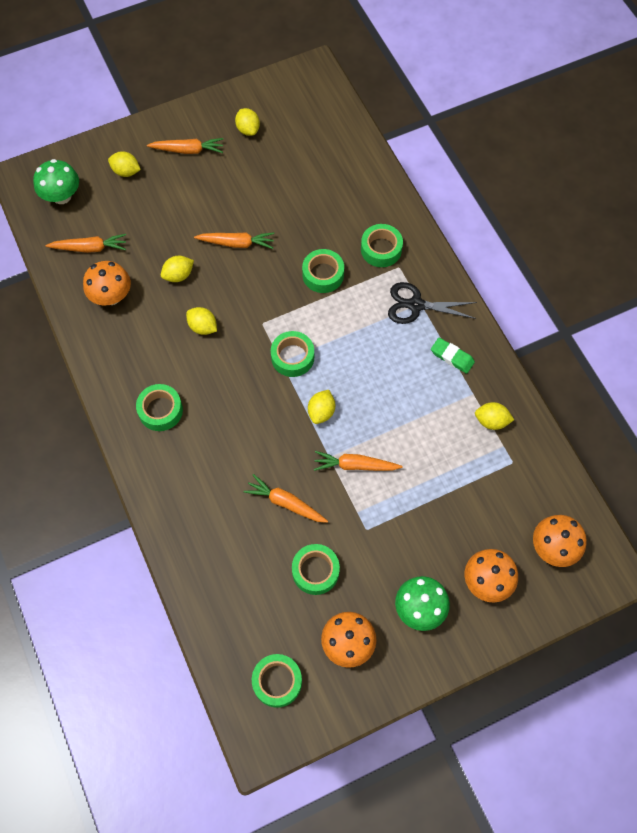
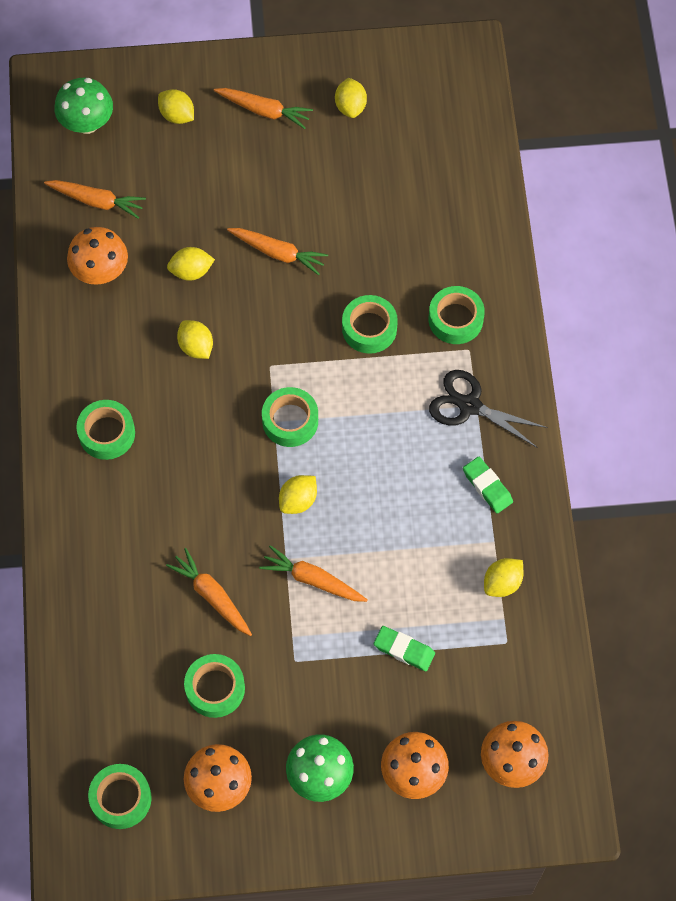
camera: 20 degrees right, 0 degrees up
yellow lemon [475,402,514,430] -> yellow lemon turned 75 degrees counterclockwise [484,558,523,597]
none -> green eraser [374,626,435,671]

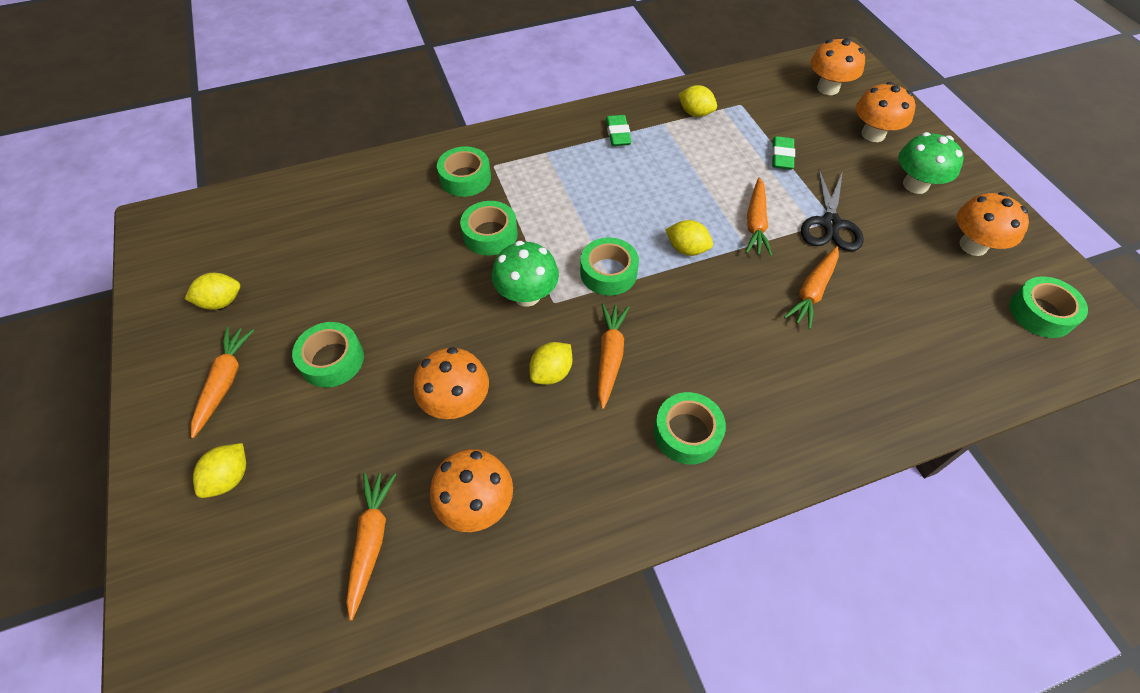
camera: 105 degrees left, 10 degrees down
green mushroom [54,78,113,134] -> green mushroom moved to [492,241,559,307]
yellow lemon [167,247,215,281] -> orange mushroom [414,347,489,419]
green tape [184,654,245,718] -> green tape moved to [292,322,364,388]
orange carrot [227,228,328,275] -> orange carrot moved to [598,303,629,409]
black scissors [429,370,548,448] -> black scissors moved to [801,170,863,251]
green eraser [463,457,513,513] -> green eraser turned 45 degrees counterclockwise [606,115,632,146]

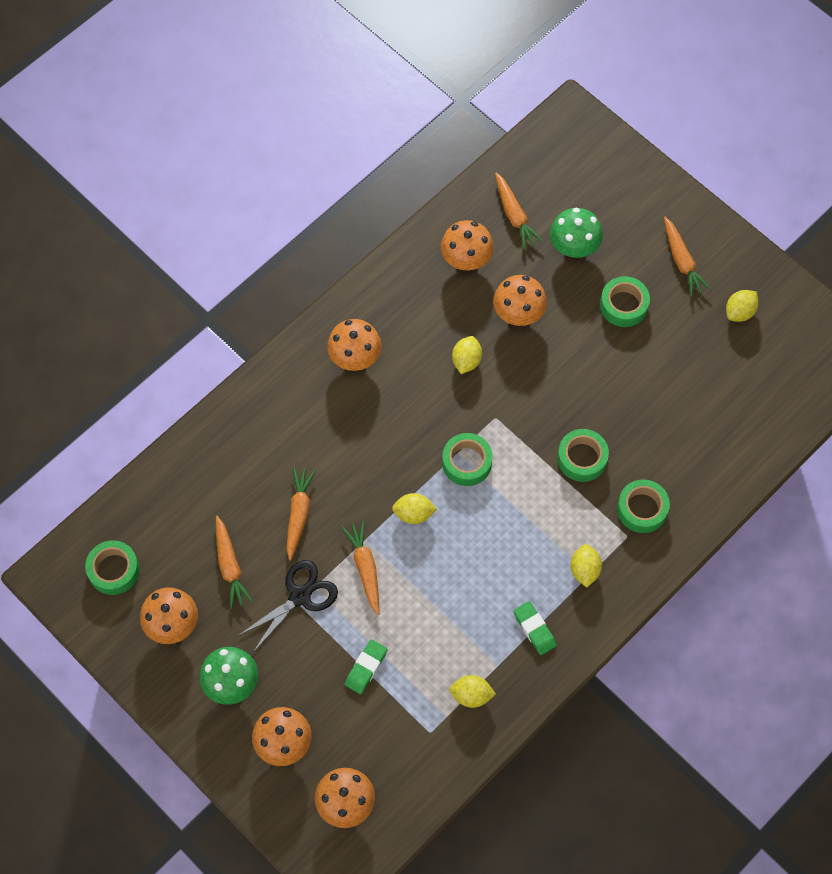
camera: 155 degrees right, 10 degrees up
yellow lemon [193,443,246,498] -> yellow lemon moved to [570,544,602,588]
green mushroom [492,241,559,307] -> green mushroom moved to [550,208,603,258]
orange carrot [598,303,629,409] -> orange carrot moved to [216,516,253,609]
green tape [654,392,726,465] -> orange mushroom [327,319,382,371]
green eraser [772,136,795,170] -> green eraser turned 45 degrees clockwise [345,639,387,694]
black scissors [801,170,863,251] -> black scissors turned 60 degrees clockwise [238,560,338,652]

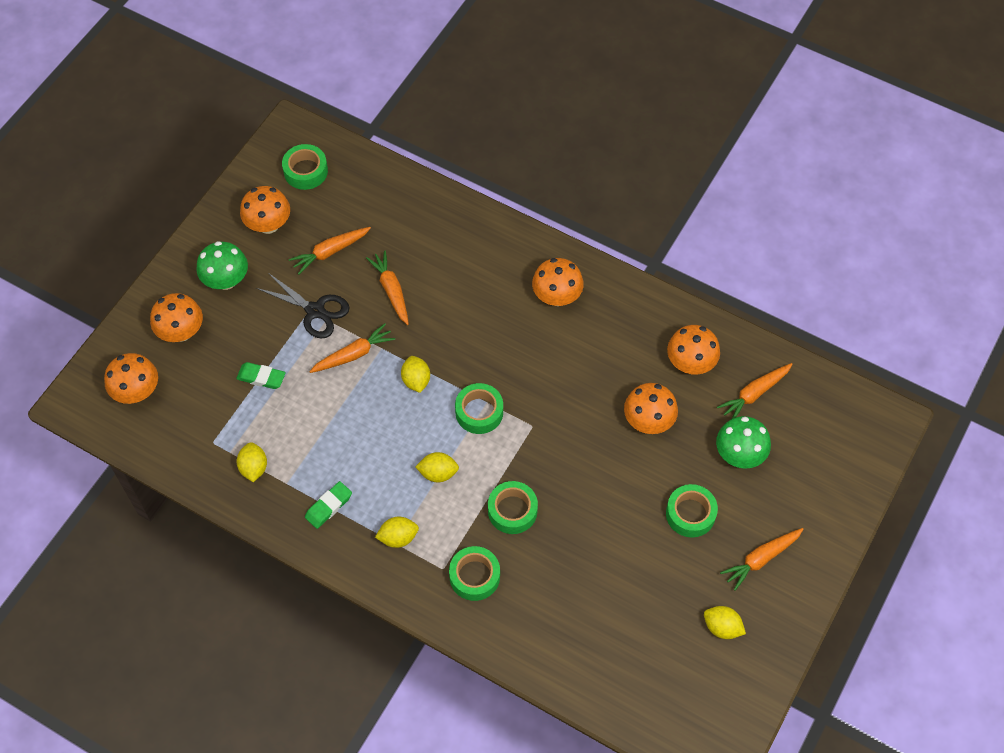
camera: 75 degrees right, 5 degrees down
orange carrot [287,467,316,560] -> orange carrot turned 105 degrees counterclockwise [366,250,409,325]
yellow lemon [452,336,482,374] -> yellow lemon moved to [415,452,459,483]

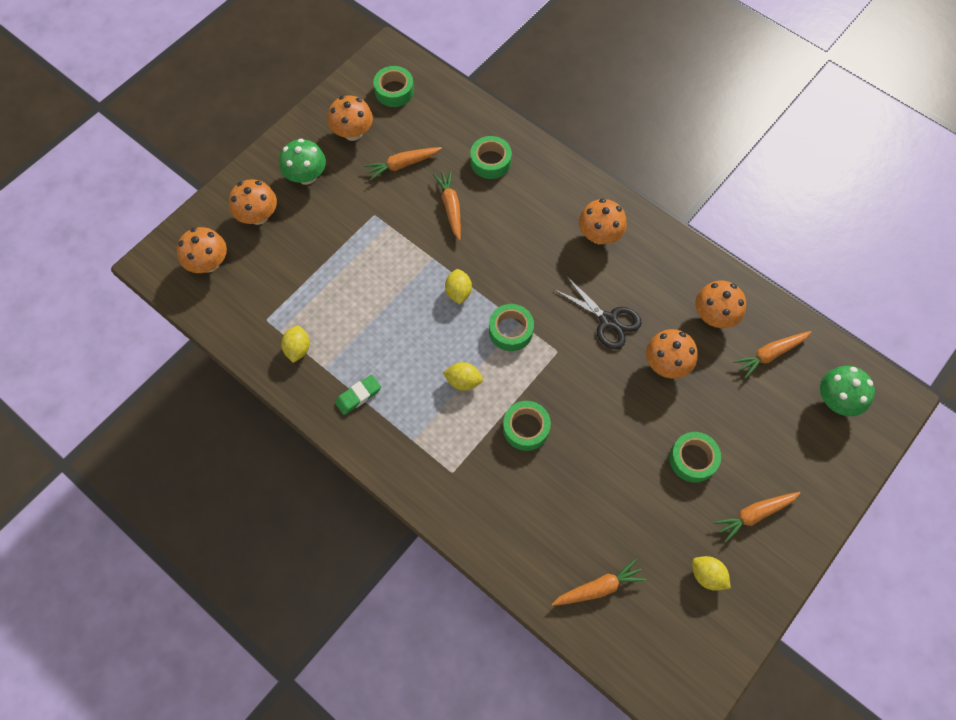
camera: 10 degrees right, 5 degrees up
green eraser [236,362,286,389] -> none
black scissors [256,273,350,339] -> black scissors moved to [554,276,642,349]
orange carrot [309,323,395,373] -> orange carrot moved to [552,559,646,606]
yellow lemon [375,517,419,548] -> none
green tape [449,546,500,601] -> green tape moved to [470,136,512,179]
green mushroom [716,416,771,469] -> green mushroom moved to [820,366,875,416]

